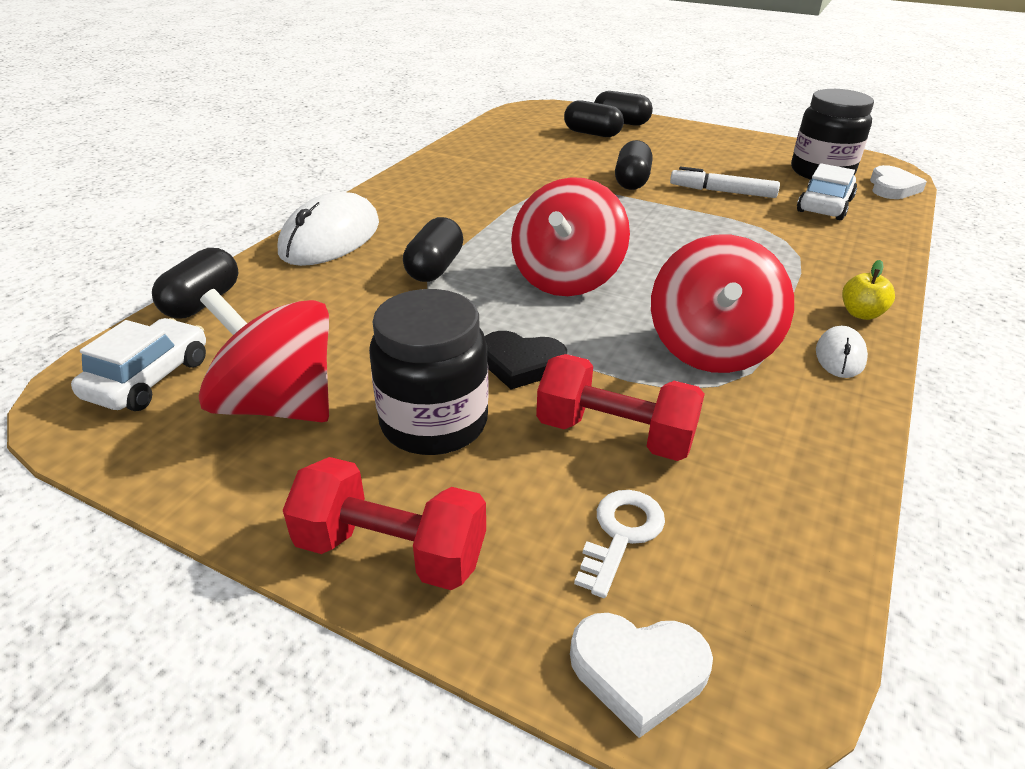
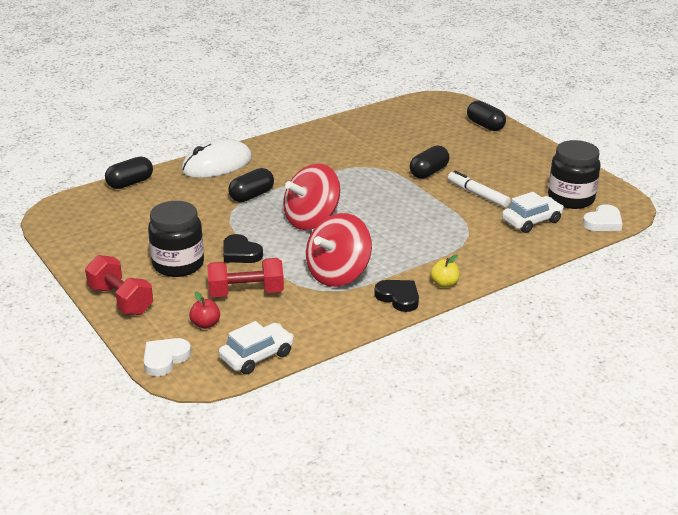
camera: 30 degrees right, 5 degrees down
white car [71,318,206,411] -> white car moved to [219,321,294,374]
red spinning top [199,289,329,422] -> none
red dumbbell [536,354,705,461] -> red dumbbell turned 60 degrees counterclockwise [207,258,284,297]
black capsule [564,100,624,137] -> none
white heart [570,613,713,738] -> white heart turned 90 degrees clockwise [144,338,191,376]
white key [574,490,665,598] -> red apple [189,291,220,329]
white mouse [816,326,868,378] -> black heart [374,280,419,312]

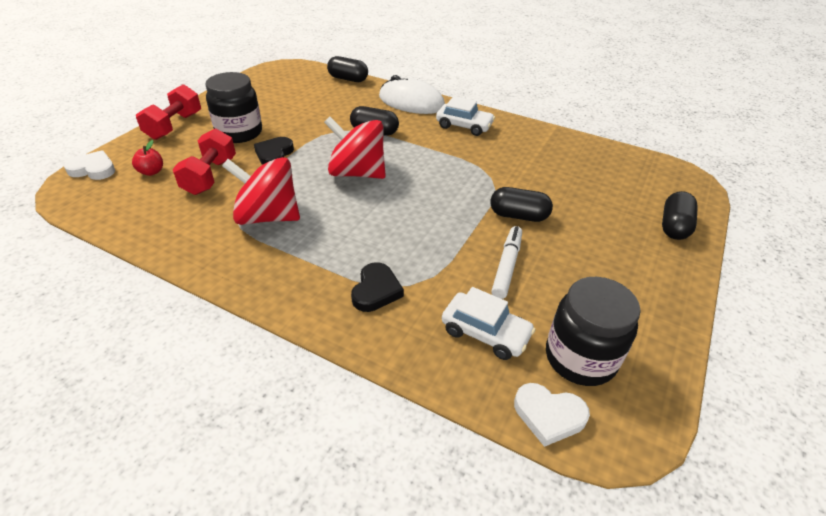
camera: 60 degrees right, 10 degrees up
red dumbbell [207,258,284,297] -> red dumbbell turned 45 degrees clockwise [173,128,236,195]
white car [219,321,294,374] -> white car moved to [436,96,495,136]
black heart [374,280,419,312] -> black heart moved to [351,262,404,312]
yellow apple [430,254,459,288] -> none

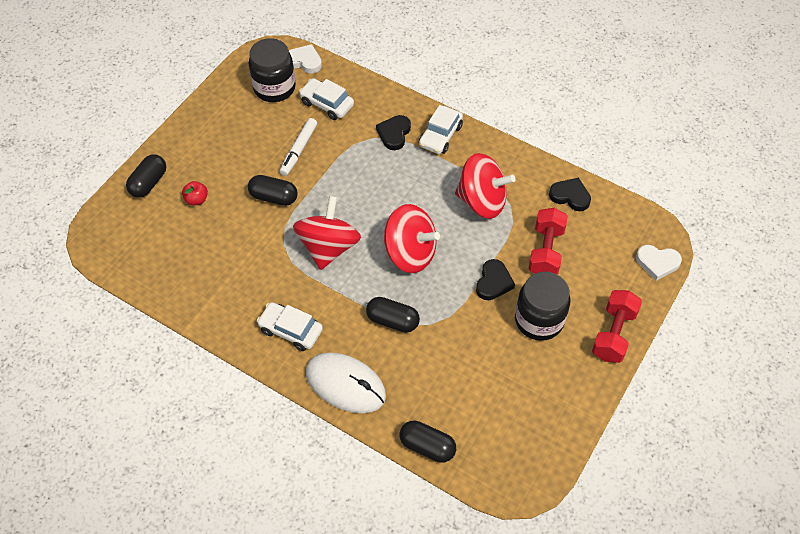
camera: 175 degrees left, 15 degrees up
red apple [132,140,163,176] -> red apple moved to [182,181,208,206]
none -> red spinning top [293,196,361,270]
none -> white car [419,105,463,154]
none -> black heart [549,177,591,211]

